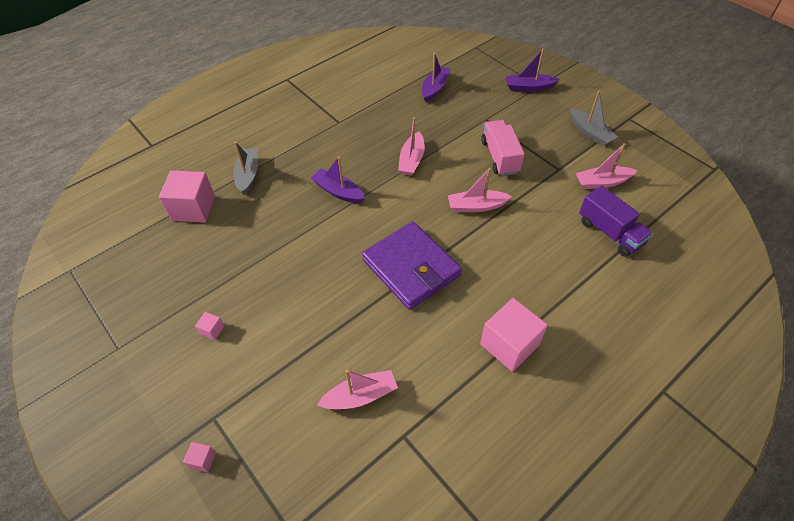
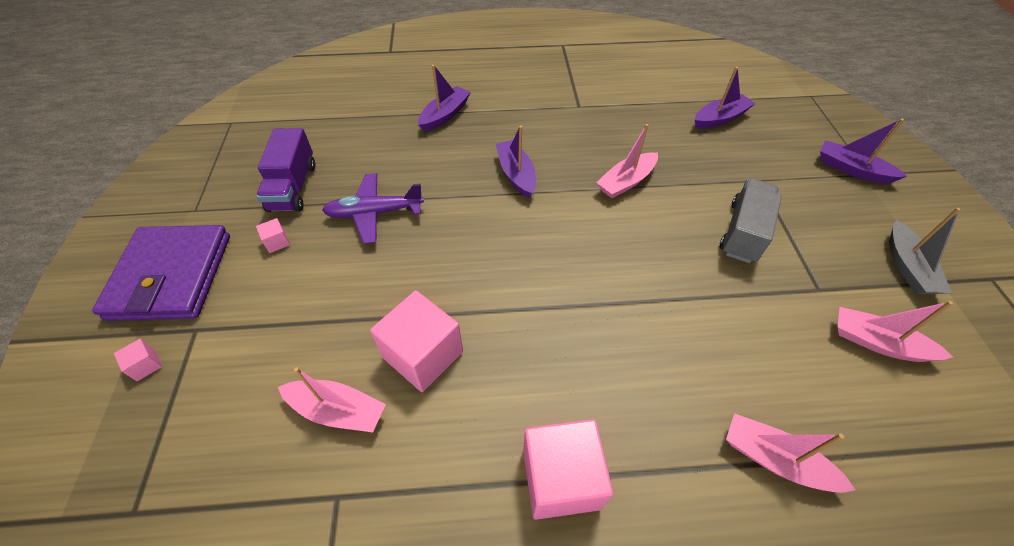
camera: 35 degrees right, 0 degrees up
pink cube [159,170,215,223] -> pink cube moved to [370,290,463,392]
grey boat [233,142,258,195] -> purple boat [418,65,471,132]
purple wallet [362,222,462,310] -> purple wallet moved to [92,225,230,321]
pink boat [448,168,512,212] -> pink boat moved to [726,413,855,493]
pink truck [481,120,525,176] -> grey truck [720,178,782,263]
purple truck [579,186,653,257] -> purple truck moved to [256,128,315,212]
none -> purple plane [322,173,424,244]

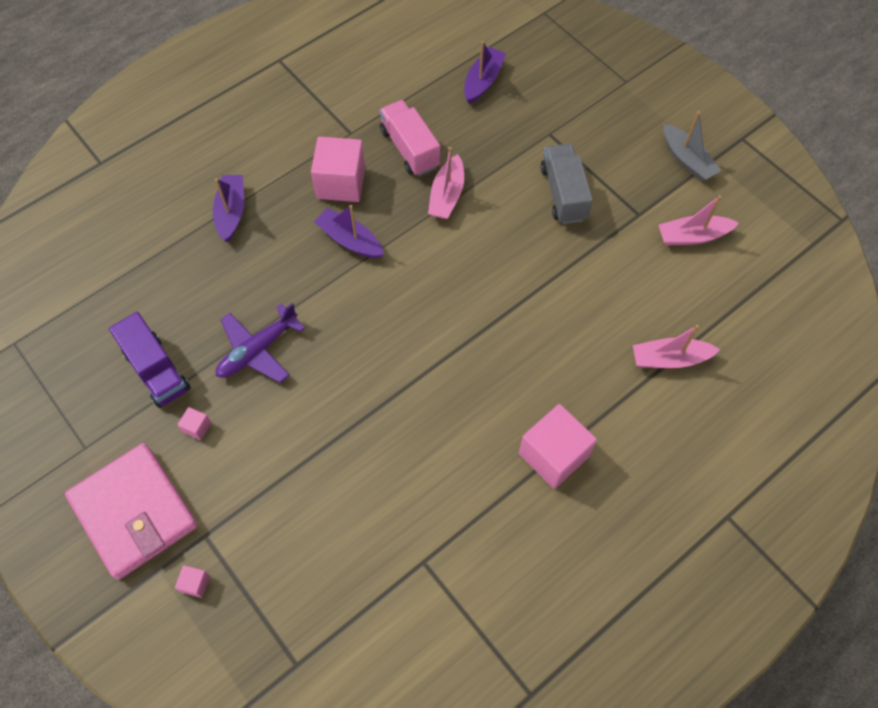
camera: 35 degrees left, 10 degrees up
purple wallet [92,225,230,321] -> pink wallet [65,443,198,580]
pink boat [278,367,386,433] -> none
pink cube [370,290,463,392] -> pink cube moved to [311,137,365,202]
purple boat [820,119,907,184] -> none
none -> pink truck [379,100,440,176]

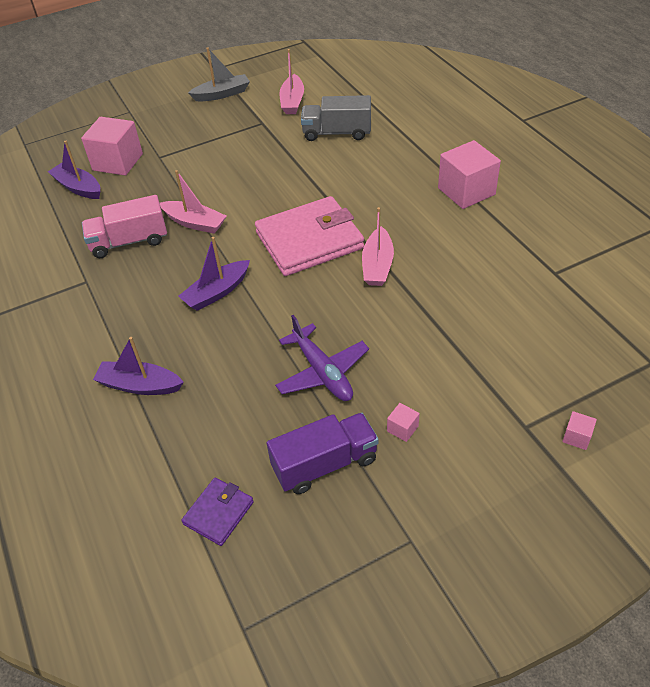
camera: 75 degrees left, 15 degrees down
pink wallet [65,443,198,580] -> pink wallet moved to [255,196,364,276]
pink cube [311,137,365,202] -> pink cube moved to [81,117,143,176]
grey truck [540,144,593,224] -> grey truck moved to [301,95,371,141]
pink boat [633,325,720,368] -> pink boat moved to [362,207,394,286]
none -> purple wallet [181,478,254,546]

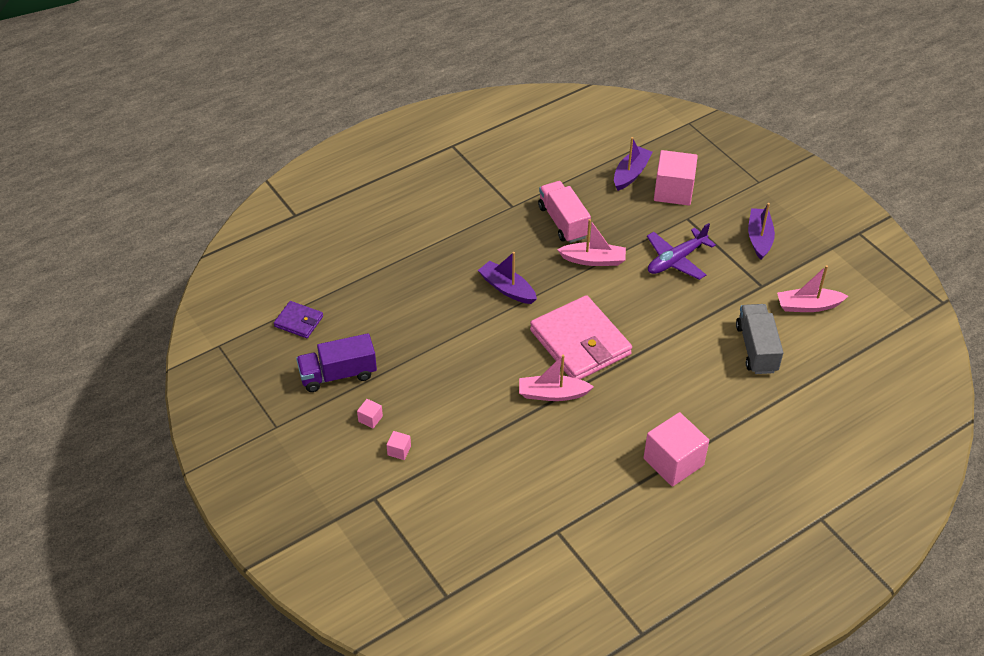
camera: 80 degrees right, 0 degrees up
purple boat [93,337,184,395] -> purple boat moved to [748,203,775,260]
pink boat [160,170,226,234] -> pink boat turned 105 degrees counterclockwise [557,219,626,266]
grey boat [188,47,250,101] -> none
purple truck [267,413,379,494] -> purple truck turned 105 degrees clockwise [296,333,377,392]
purple plane [275,315,369,401] -> purple plane moved to [647,223,716,280]
pink cube [562,411,597,450] -> pink cube moved to [387,431,411,460]

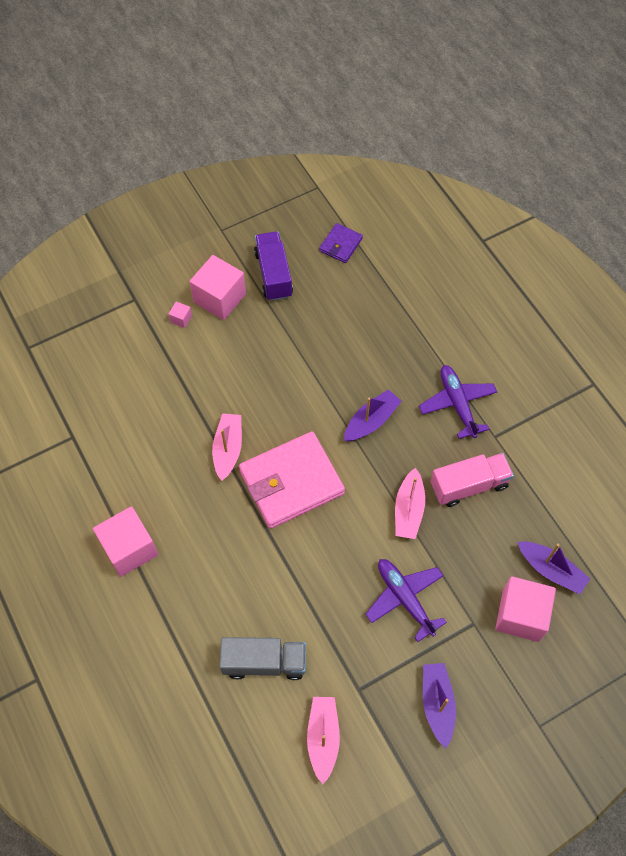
camera: 95 degrees right, 15 degrees up
pink cube [357,399,383,428] -> pink cube [190,255,246,320], size x2.36
purple boat [748,203,775,260] -> purple boat turned 105 degrees counterclockwise [423,663,456,748]
none -> purple plane [419,365,497,439]

